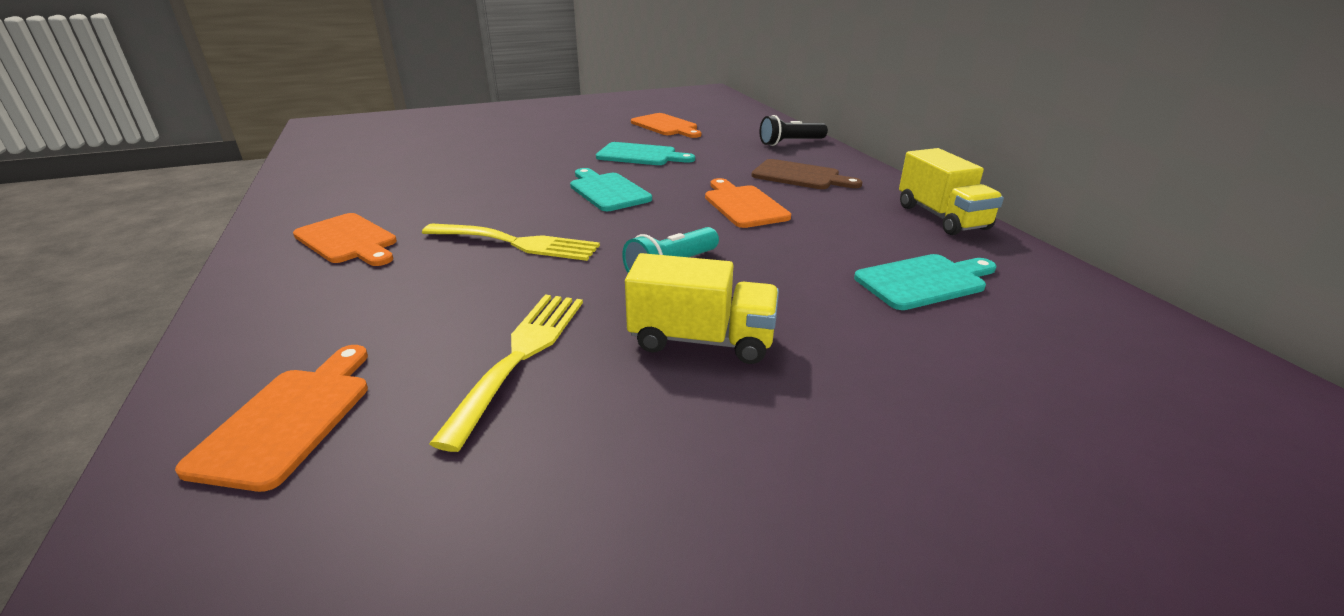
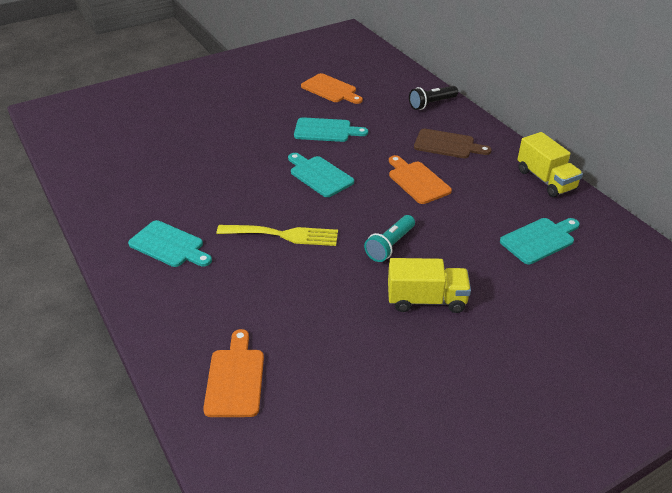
camera: 10 degrees left, 10 degrees up
orange cutting board [293,213,397,266] -> turquoise cutting board [128,220,212,267]
yellow fork [429,295,583,452] -> none

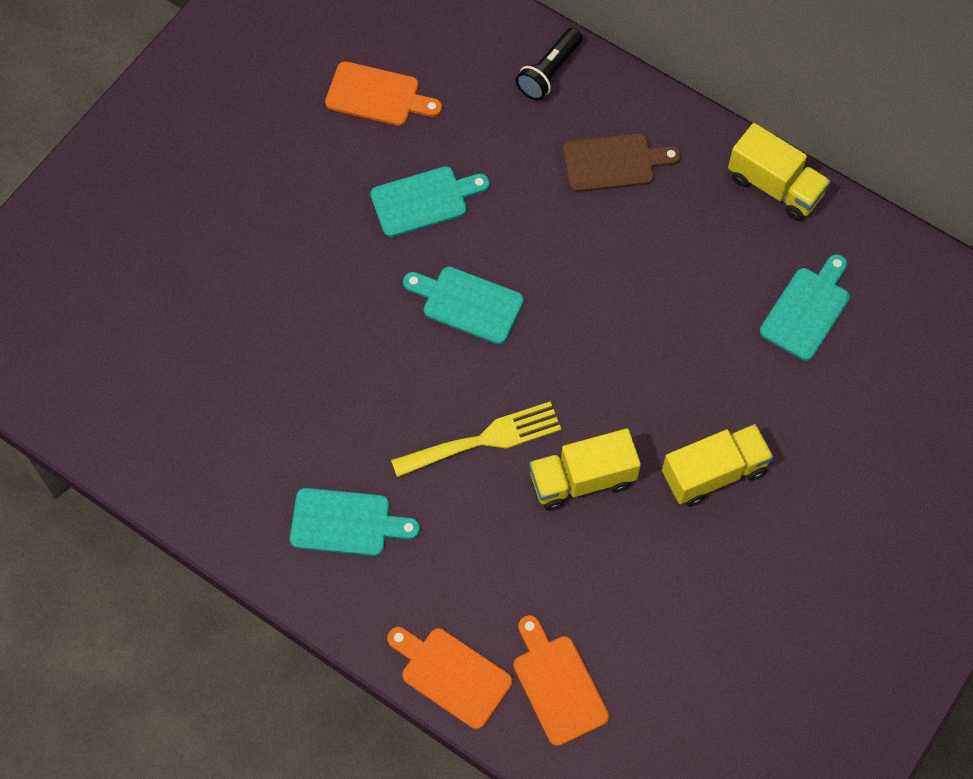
camera: 25 degrees left, 25 degrees up
turquoise flashlight [364,215,415,262] -> none
orange cutting board [389,155,452,204] -> orange cutting board moved to [387,627,512,729]
none -> yellow truck [529,429,641,510]

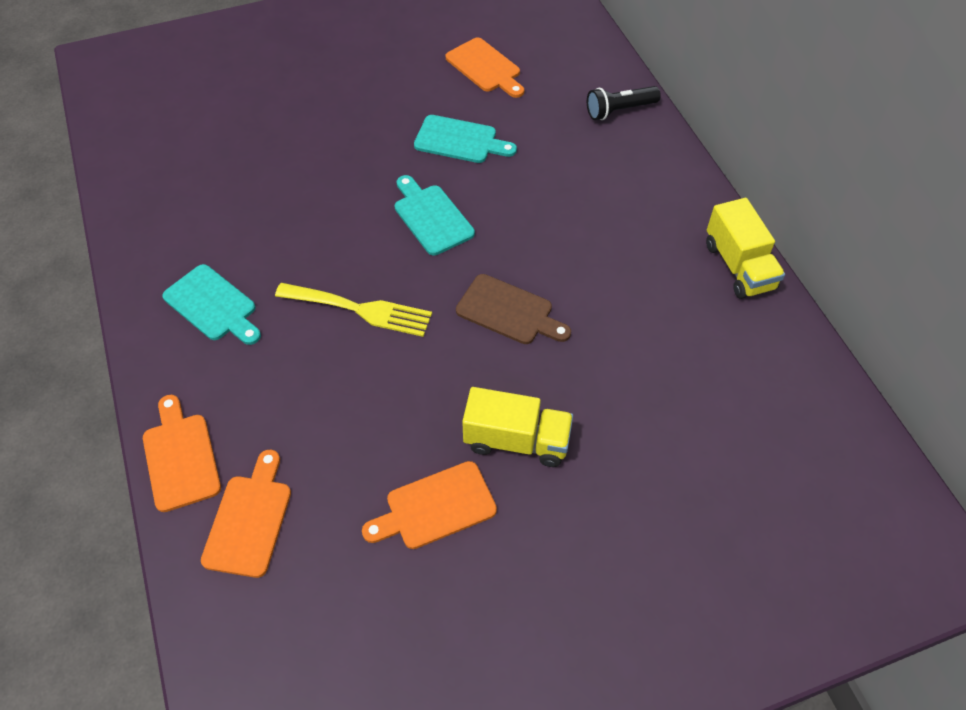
camera: 35 degrees right, 10 degrees down
yellow truck [529,429,641,510] -> none
brown cutting board [563,133,681,192] -> brown cutting board moved to [456,274,571,344]
turquoise cutting board [760,254,850,361] -> none
none -> orange cutting board [362,461,497,549]

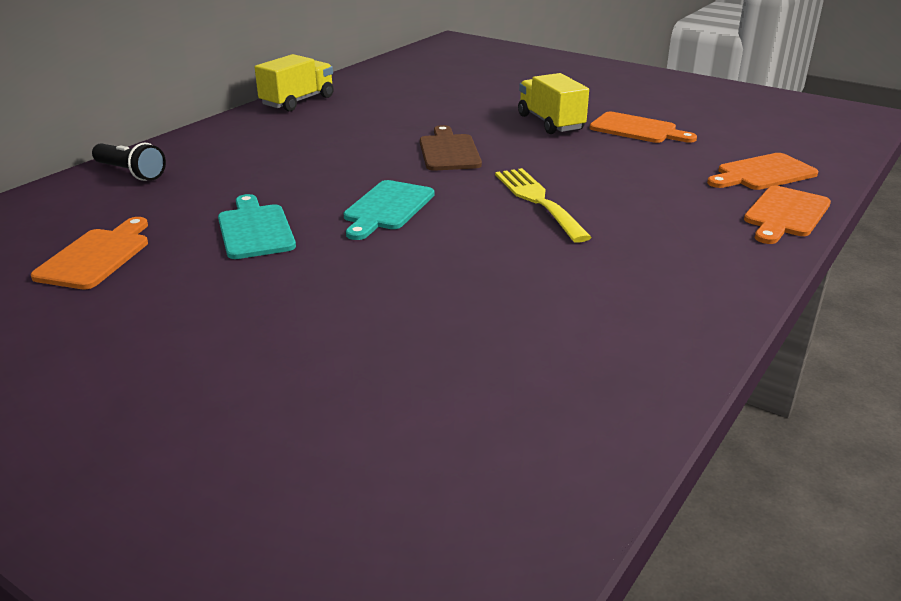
camera: 125 degrees left, 25 degrees down
turquoise cutting board [162,264,261,345] -> none

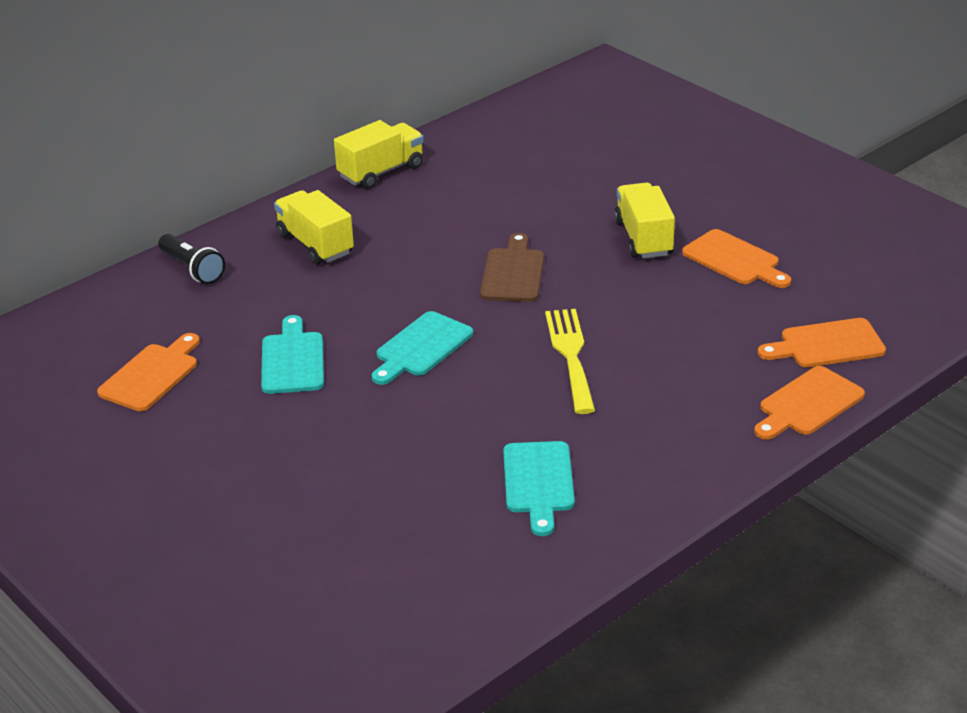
camera: 15 degrees right, 5 degrees up
none -> yellow truck [274,190,354,265]
none -> turquoise cutting board [503,441,575,536]

